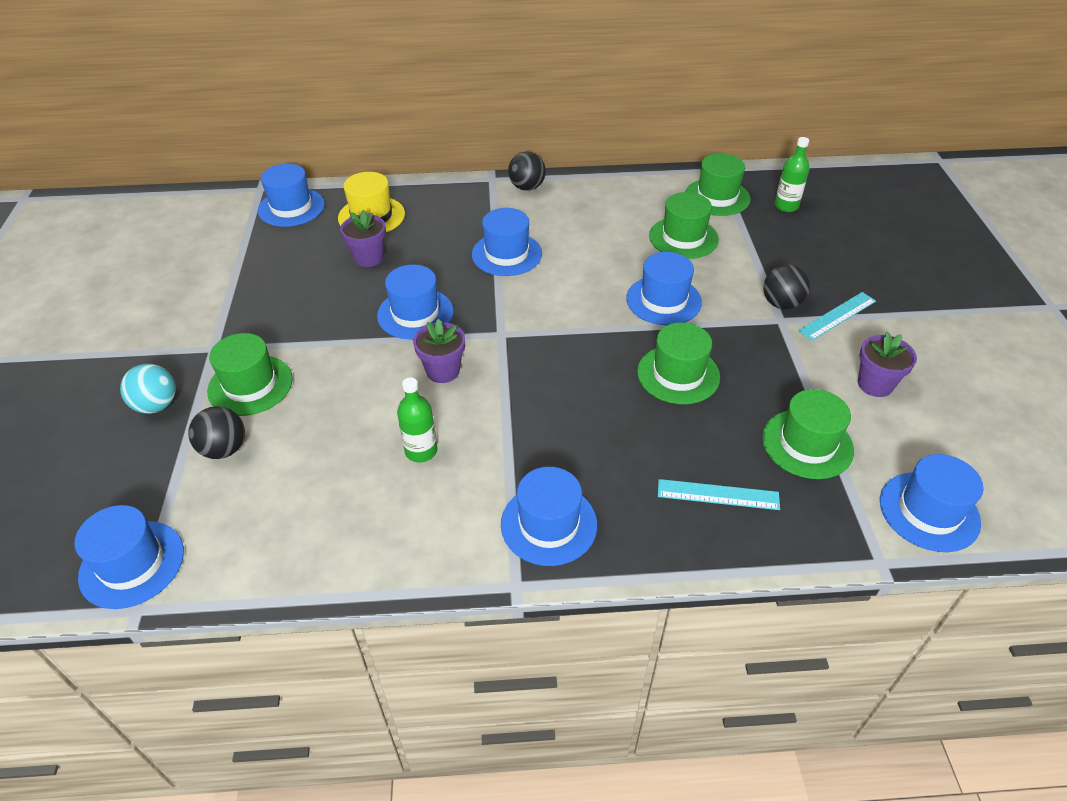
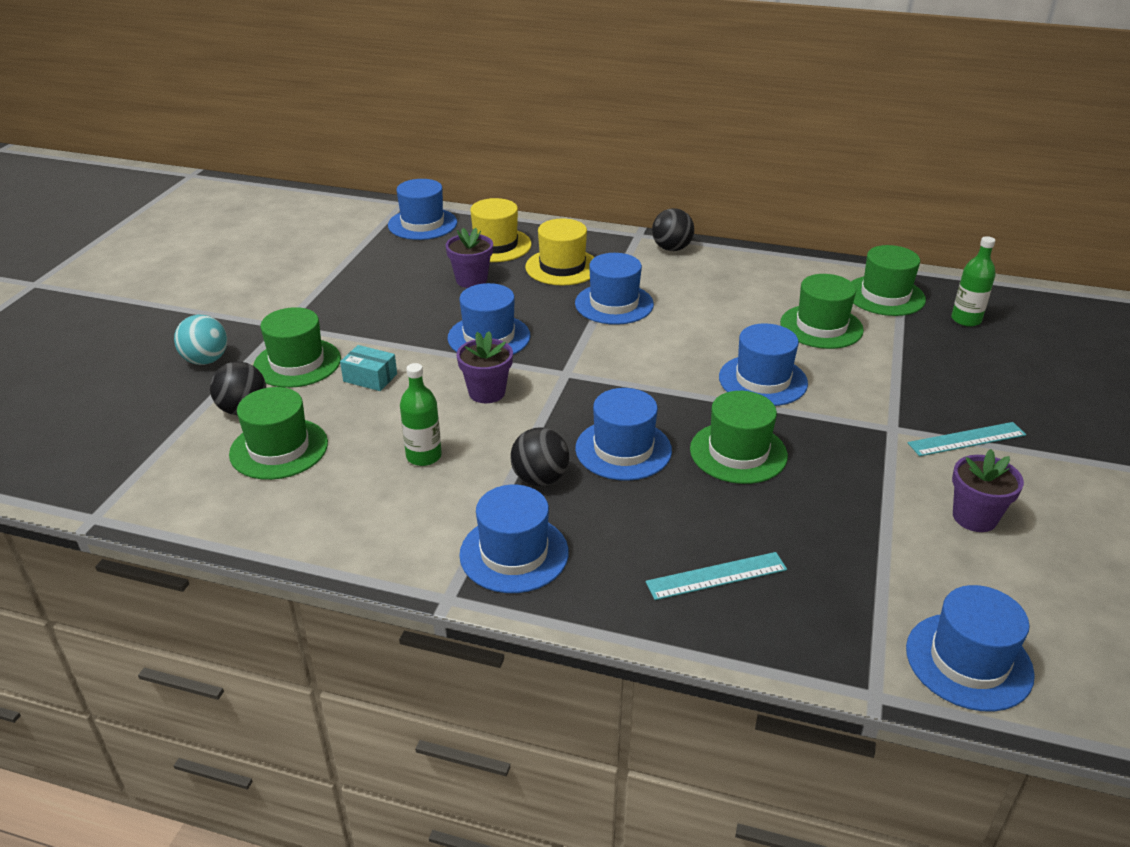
camera: 20 degrees right, 10 degrees down
blue hat [74,505,184,609] -> blue hat moved to [575,388,672,481]
turquoise ruler [658,479,780,510] -> turquoise ruler turned 45 degrees counterclockwise [646,552,787,600]
green hat [762,389,854,479] -> green hat moved to [229,387,328,480]
black ball [763,265,810,309] -> black ball moved to [510,427,569,486]
none -> turquoise box [340,345,397,391]
none -> yellow hat [525,218,595,286]

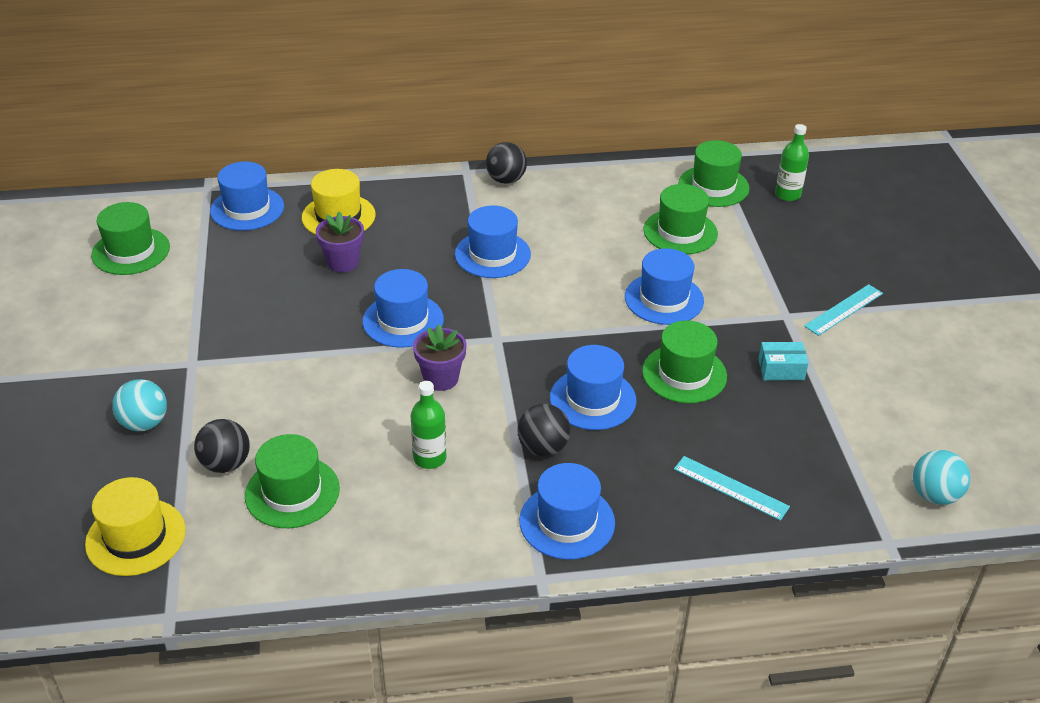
camera: 25 degrees left, 5 degrees up
green hat [253,307,341,388] -> green hat moved to [91,202,170,275]
turquoise box [340,345,397,391] -> turquoise box moved to [758,342,809,380]
yellow hat [525,218,595,286] -> yellow hat moved to [85,477,186,576]
turquoise ruler [646,552,787,600] -> turquoise ruler turned 75 degrees clockwise [674,456,790,521]
blue hat [906,585,1035,712] -> turquoise ball [913,450,970,505]
purple flower pot [952,449,1024,532] -> none

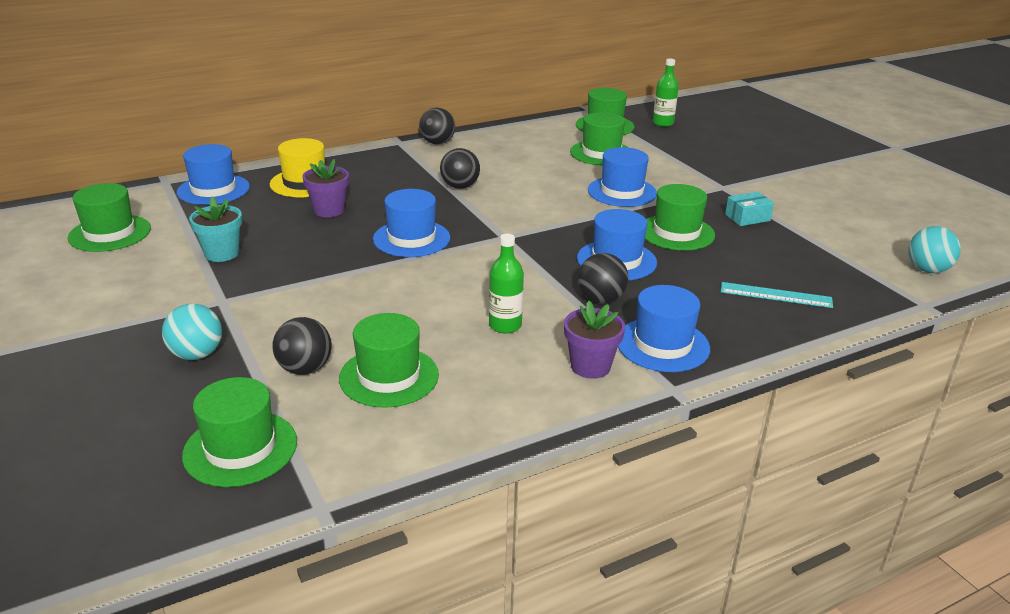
camera: 20 degrees left, 10 degrees down
yellow hat [85,477,186,576] -> green hat [182,377,297,487]
purple flower pot [413,324,467,391] -> purple flower pot moved to [564,301,625,379]
blue hat [455,205,531,278] -> black ball [440,148,480,189]
turquoise ruler [804,284,883,336] -> none
none -> turquoise flower pot [189,196,242,262]

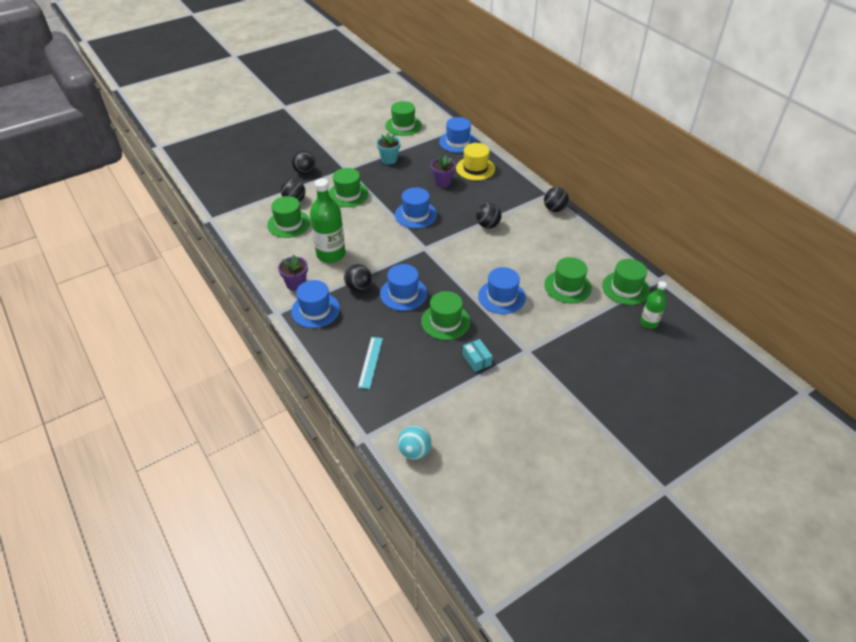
camera: 85 degrees right, 15 degrees up
turquoise ball [162,303,222,360] -> black ball [292,151,315,174]
green hat [182,377,297,487] -> green hat moved to [329,168,369,207]
green bottle [489,234,524,334] -> green bottle [310,178,345,263], size x1.77

